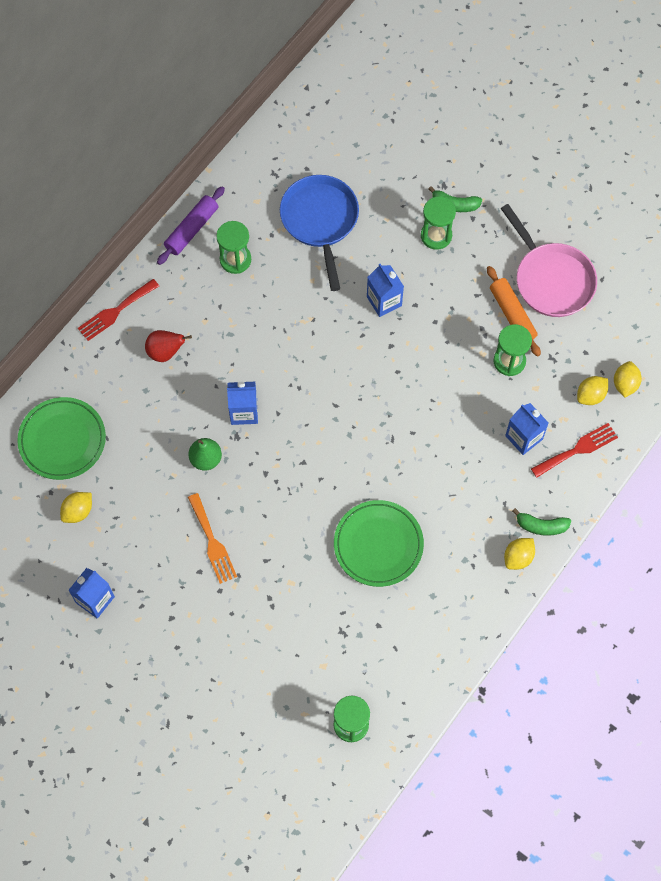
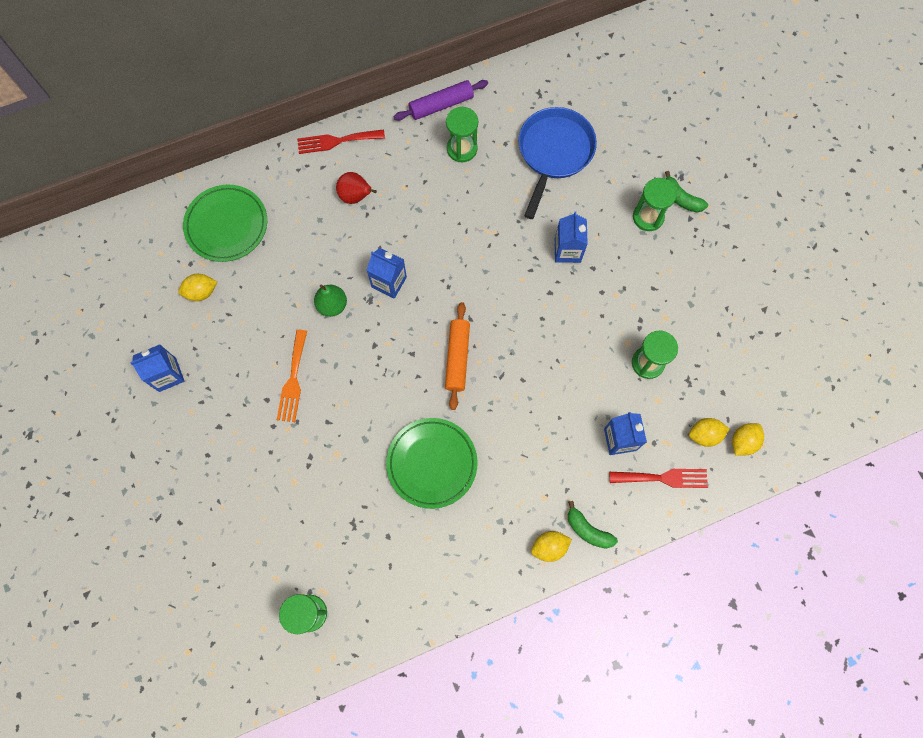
camera: 30 degrees right, 5 degrees up
orange rolling pin [487,266,541,356] -> orange rolling pin moved to [445,302,470,410]
pink pan [501,204,597,317] -> none

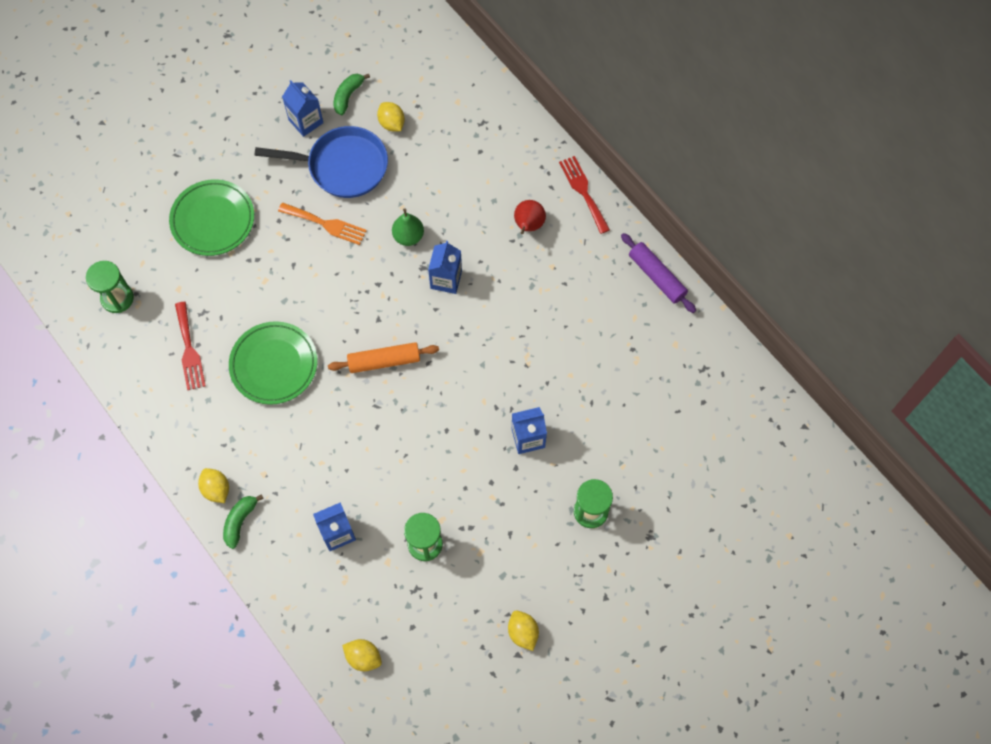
camera: 75 degrees right, 5 degrees down
green plate [183,184,267,262] -> green plate moved to [169,179,254,256]
orange fork [277,330,307,422] -> orange fork turned 150 degrees counterclockwise [278,202,367,245]
green hourglass [446,107,478,162] -> none
blue pan [519,107,597,219] -> blue pan moved to [255,126,388,198]
red fork [609,469,708,488] -> red fork moved to [175,302,206,390]
green banana [665,171,708,212] -> green banana moved to [334,74,370,115]
yellow lemon [689,418,729,447] -> yellow lemon moved to [508,610,539,651]

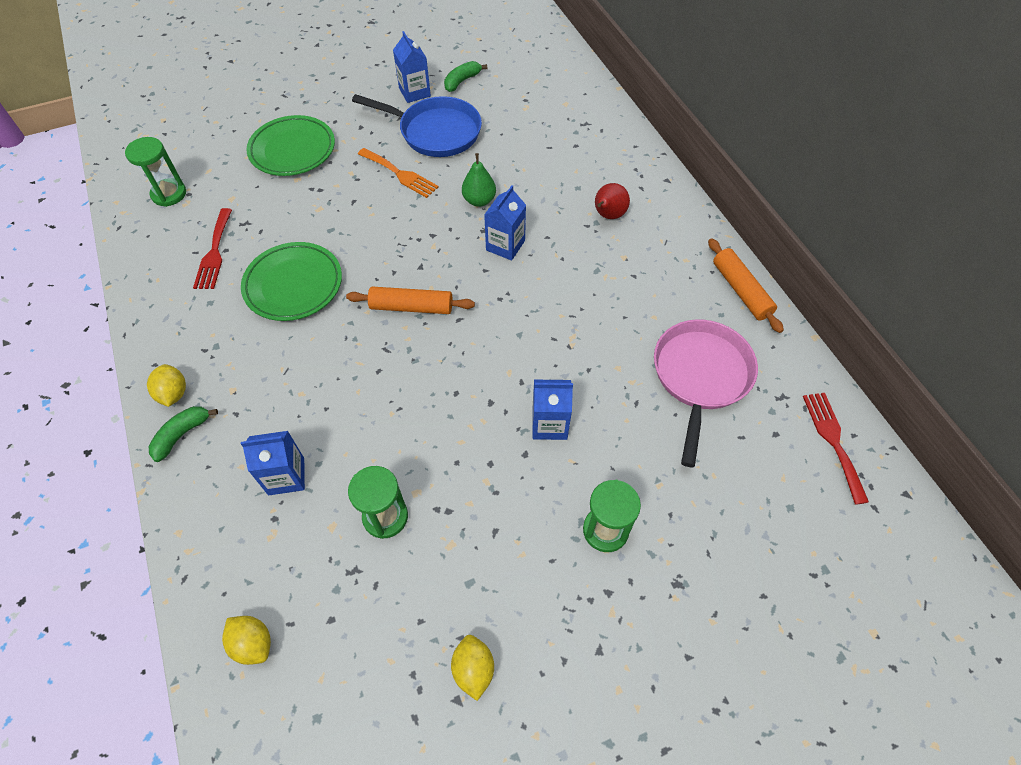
camera: 15 degrees right, 10 degrees down
yellow lemon [377,102,405,131] -> none
red fork [559,156,610,234] -> red fork moved to [803,393,869,505]
purple rolling pin [621,233,696,313] -> orange rolling pin [708,238,784,333]
none -> pink pan [654,319,758,467]

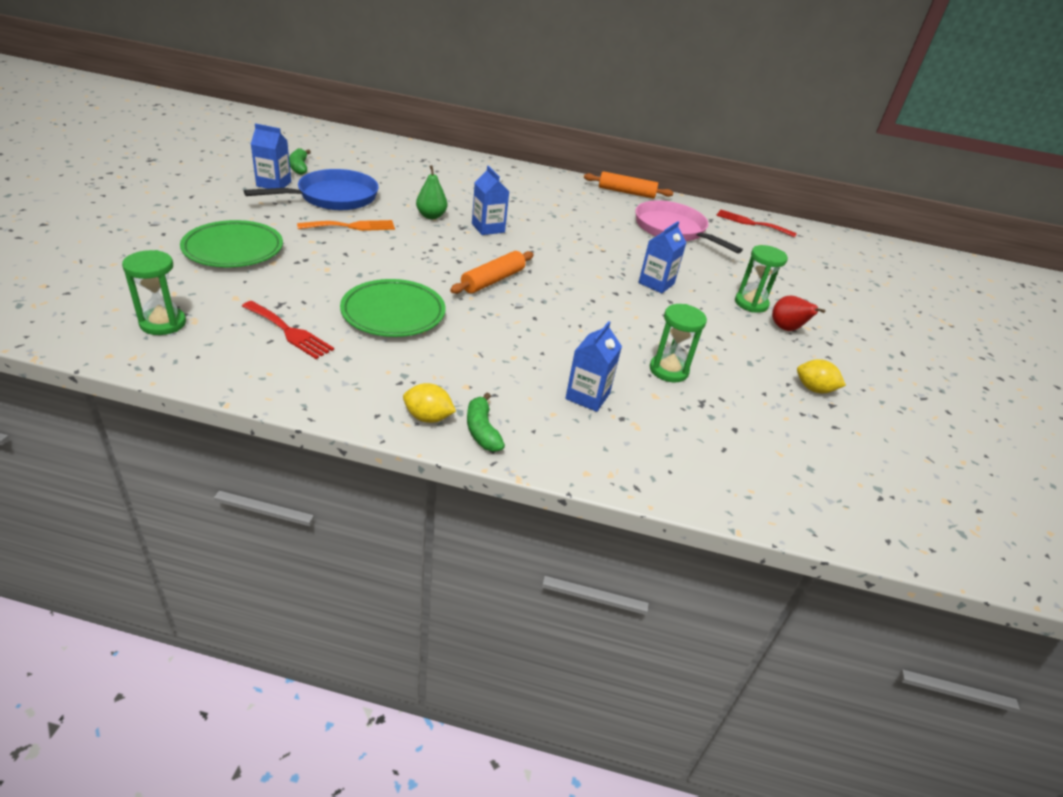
camera: 60 degrees left, 20 degrees down
yellow lemon [222,616,271,665] -> none
red pear [595,183,630,219] -> red pear moved to [772,295,825,331]

